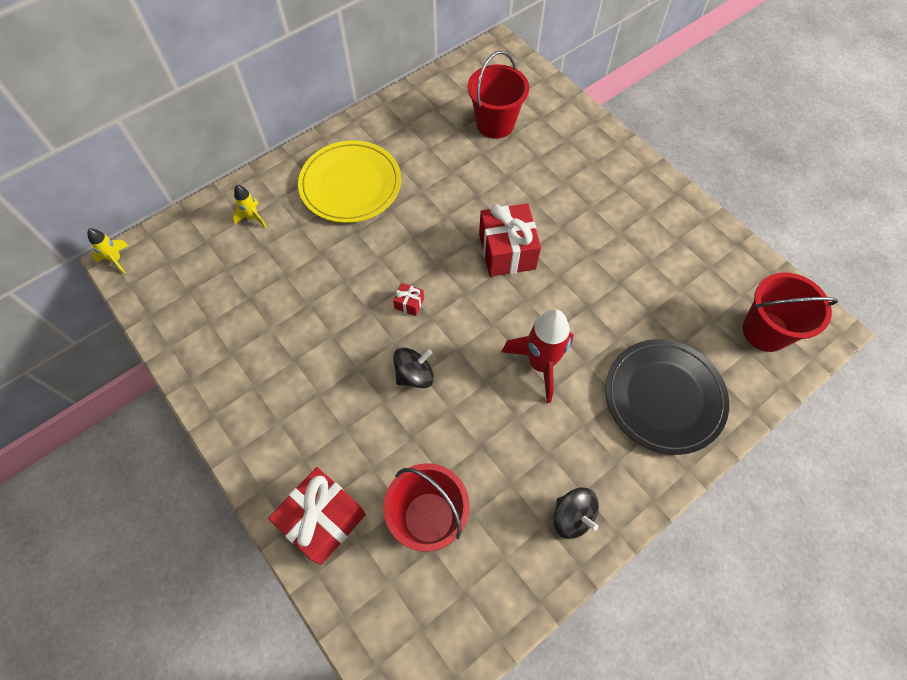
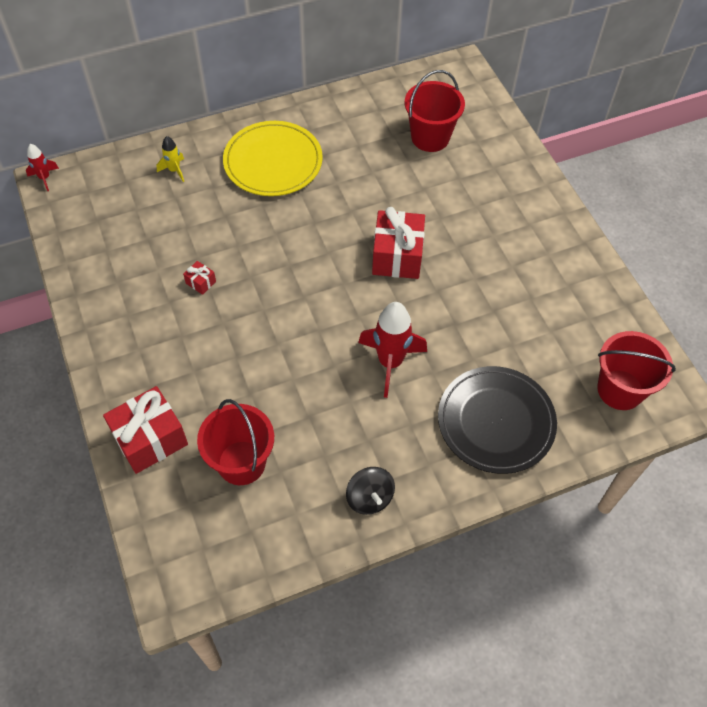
camera: 15 degrees right, 5 degrees down
yellow rocket [87,229,128,273] -> red rocket [26,144,59,191]
red gift [393,283,424,316] -> red gift moved to [183,261,216,295]
black spinning top [393,347,434,388] -> none

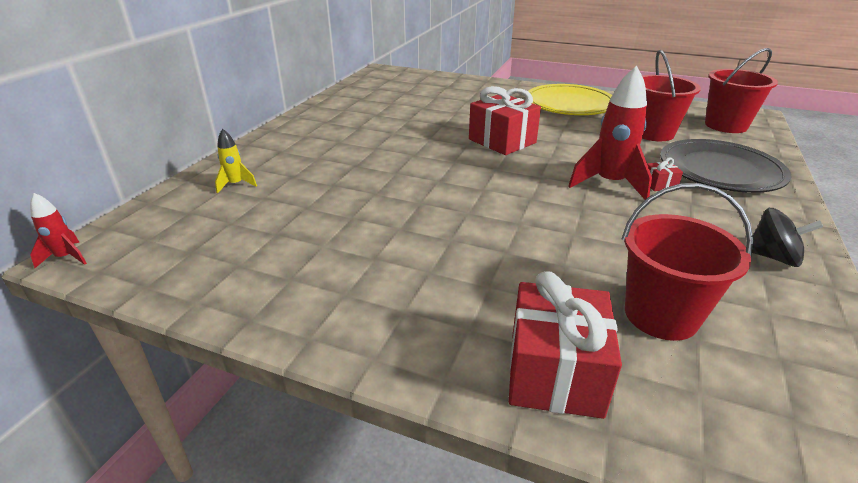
camera: 45 degrees left, 25 degrees down
red gift [183,261,216,295] -> red gift moved to [647,158,683,191]
yellow plate [223,121,323,196] -> yellow plate moved to [528,84,612,115]
red bucket [405,70,465,152] -> red bucket moved to [642,50,701,141]

